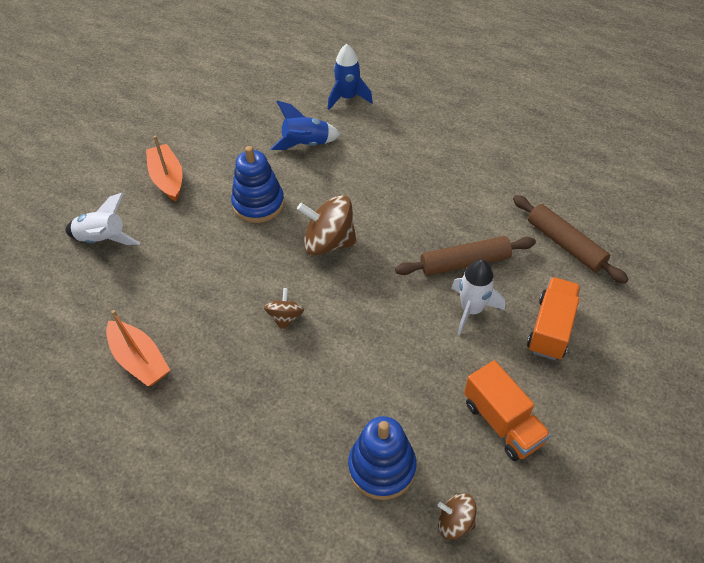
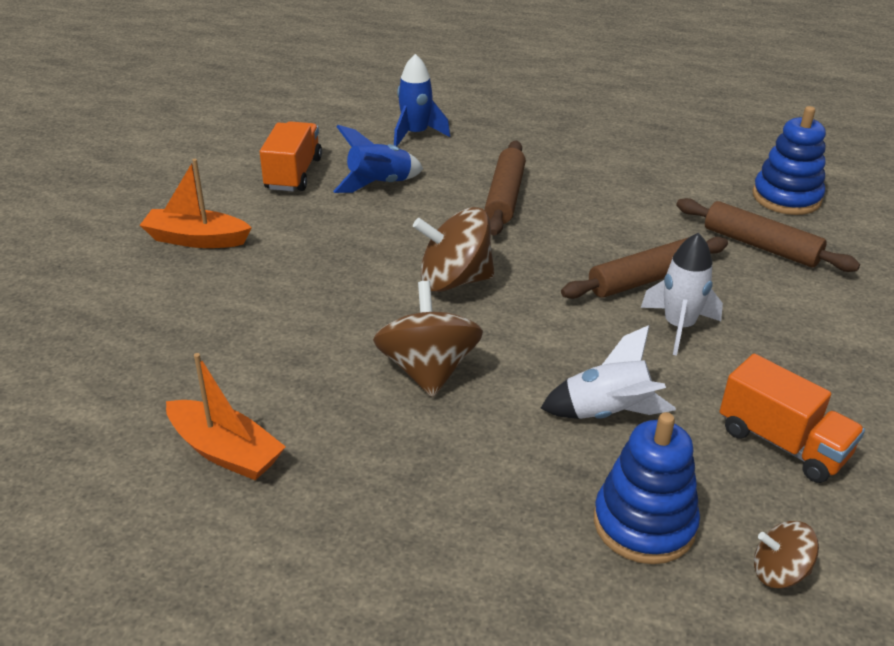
camera: 15 degrees left, 15 degrees down
white rocket [65,193,140,245] -> white rocket moved to [541,325,676,419]
orange boat [146,136,182,201] -> orange boat turned 45 degrees counterclockwise [140,159,252,248]
blue stacking toy [231,146,285,223] -> blue stacking toy moved to [752,106,826,215]
brown spinning top [264,288,304,331] -> brown spinning top [373,281,483,397], size x1.83
orange truck [527,277,581,360] -> orange truck moved to [260,121,322,191]
none -> brown rolling pin [484,141,526,236]

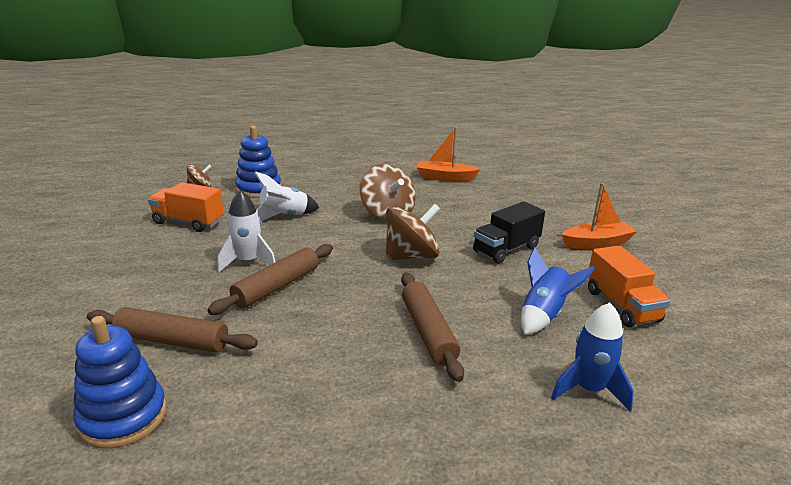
camera: 155 degrees right, 10 degrees down
none -> black truck [473,201,545,264]

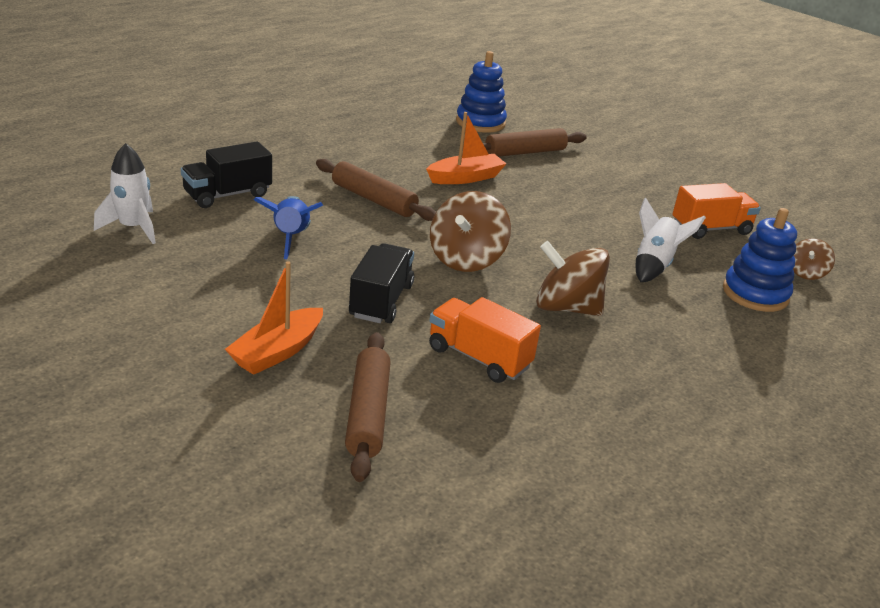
camera: 140 degrees right, 5 degrees up
brown rolling pin [208,244,333,315] -> brown rolling pin moved to [345,332,391,482]
white rocket [218,190,275,272] -> white rocket moved to [94,143,156,244]
orange boat [416,127,480,181] -> orange boat moved to [426,112,507,184]
blue rocket [551,302,634,412] -> black truck [181,142,272,208]
orange truck [588,246,670,327] -> orange truck moved to [429,297,541,383]

